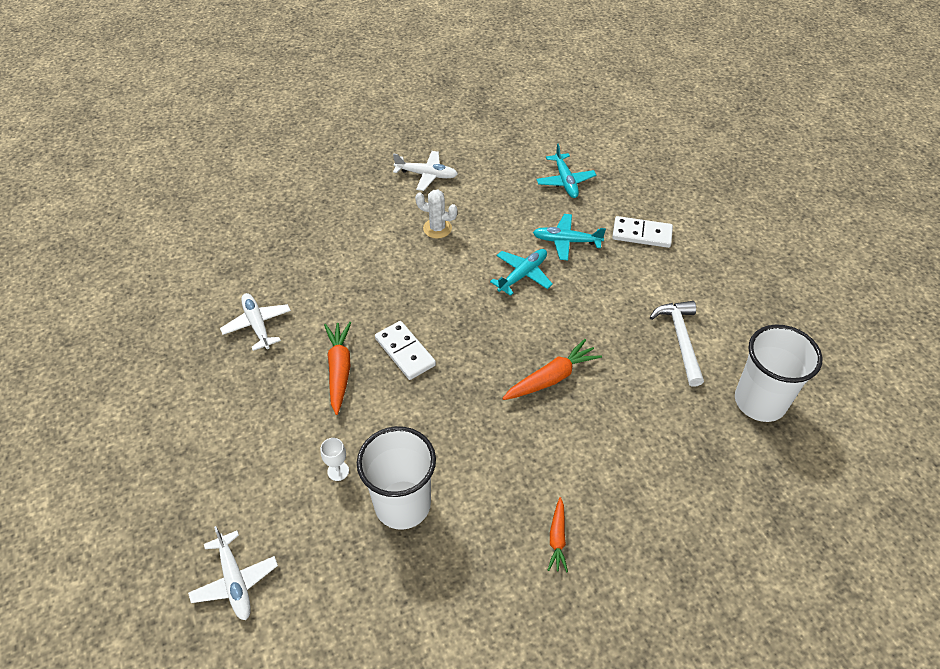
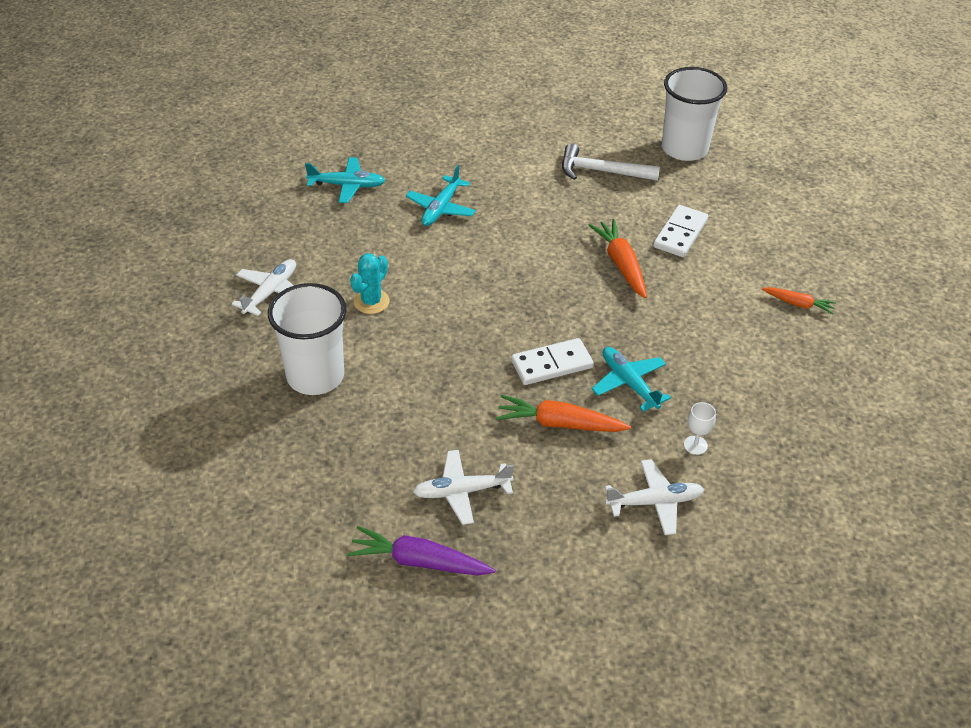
camera: 75 degrees left, 5 degrees down
white plane [188,526,278,620] -> white plane moved to [605,459,704,535]
white cup [357,426,436,530] -> white cup moved to [268,283,346,395]
white cactus [415,190,458,239] -> turquoise cactus [350,253,390,314]
turquoise plane [490,249,553,296] -> turquoise plane moved to [592,347,671,412]
white domino [612,216,673,248] -> white domino moved to [653,205,708,257]
none -> purple carrot [347,526,495,575]

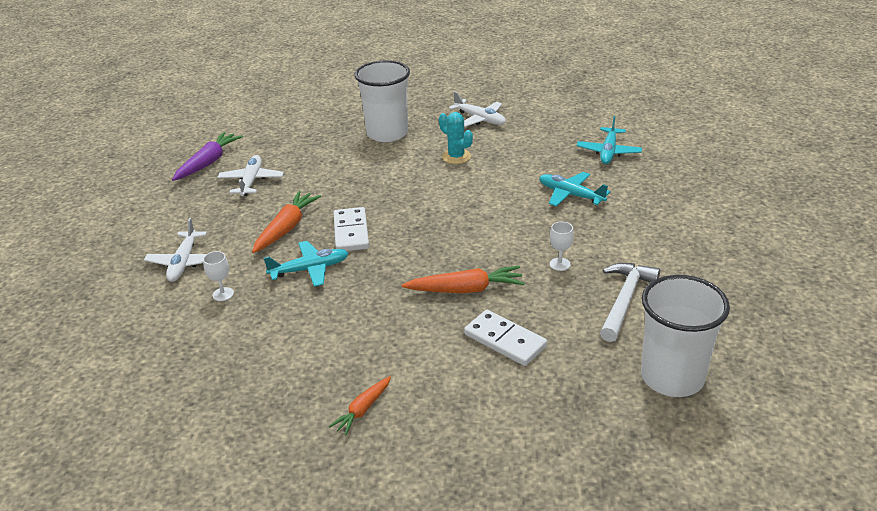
camera: 105 degrees right, 10 degrees down
none -> white goblet [550,222,574,271]

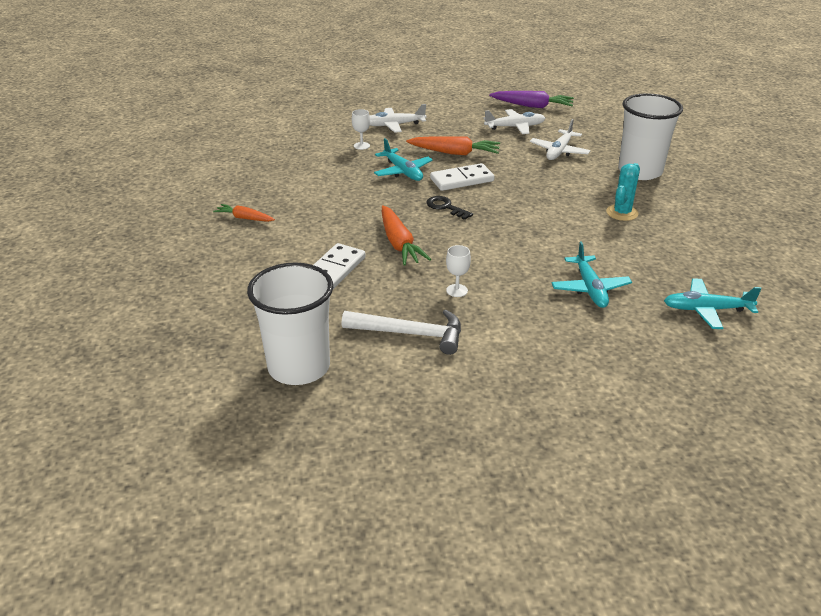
camera: 75 degrees right, 0 degrees up
white plane [449,91,506,127] -> white plane moved to [530,119,591,160]
turquoise plane [539,172,610,207] -> turquoise plane turned 150 degrees clockwise [551,241,632,308]
none -> black key [426,196,473,220]

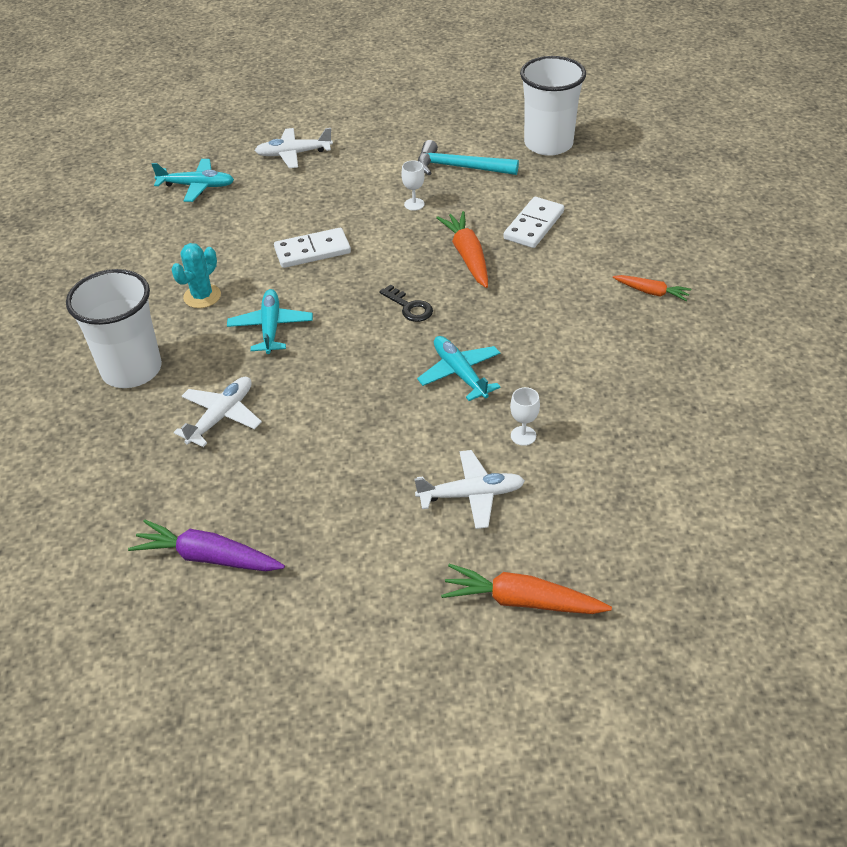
camera: 175 degrees left, 10 degrees up
white hammer [342,310,461,355] -> turquoise hammer [418,140,519,175]
orange carrot [406,136,500,155] -> orange carrot moved to [441,564,612,614]
white domino [430,163,495,191] -> white domino moved to [274,228,351,268]
white plane [483,109,545,134] -> white plane moved to [255,128,333,168]
turquoise plane [551,241,632,308] -> turquoise plane moved to [227,289,313,354]

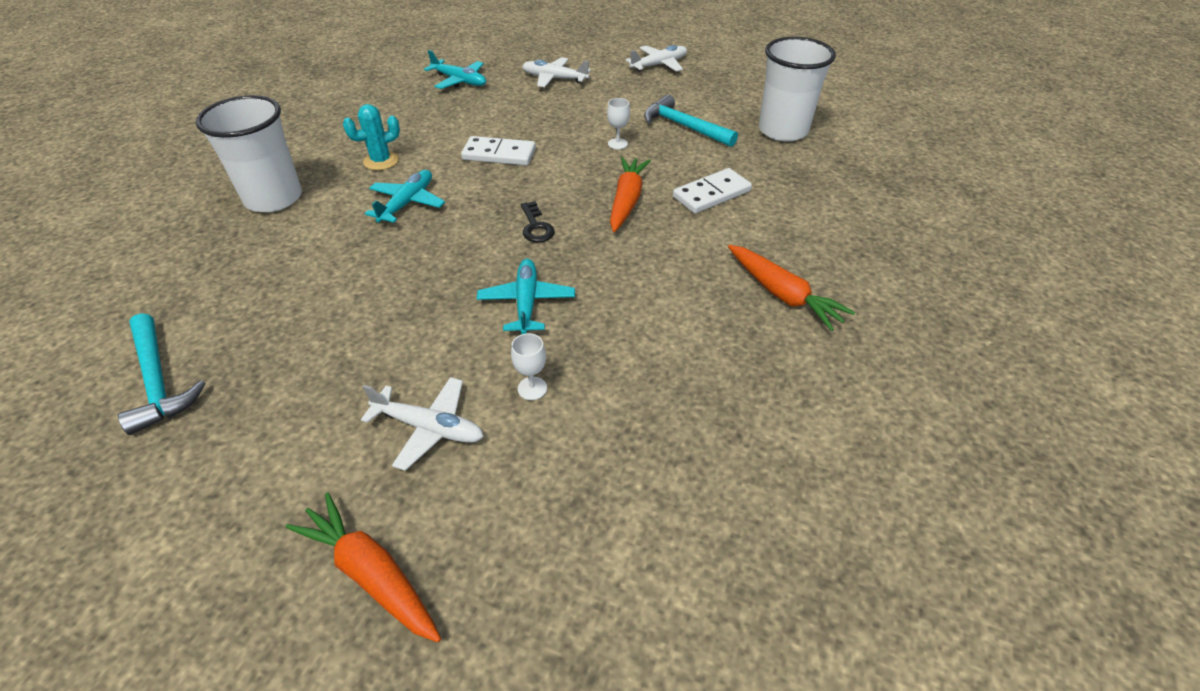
camera: 25 degrees right, 0 degrees up
purple carrot [128,520,285,571] -> turquoise hammer [118,313,205,435]
white plane [174,377,262,447] -> white plane moved to [625,45,687,72]
orange carrot [613,275,691,301] -> orange carrot [728,245,855,331], size x1.64

